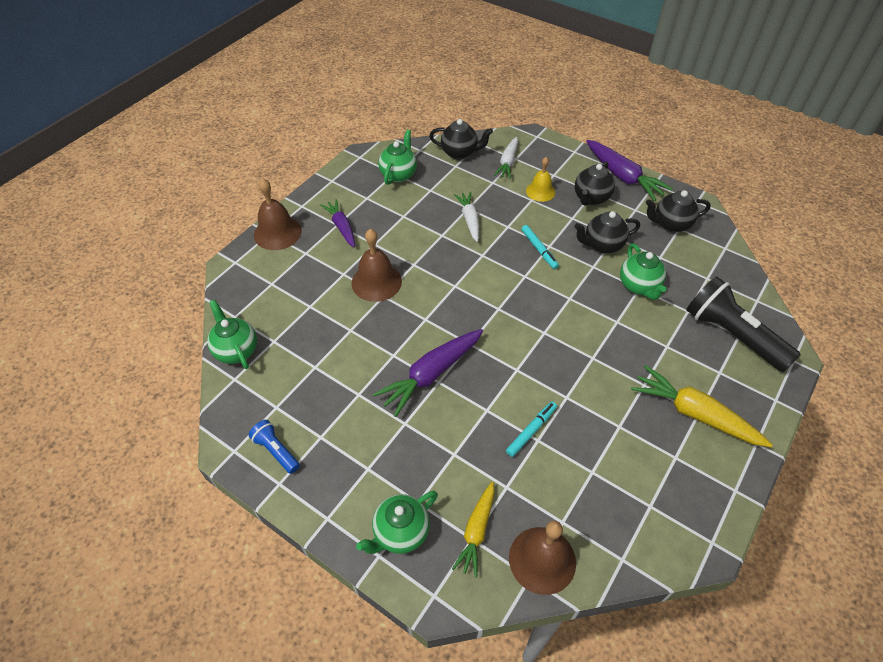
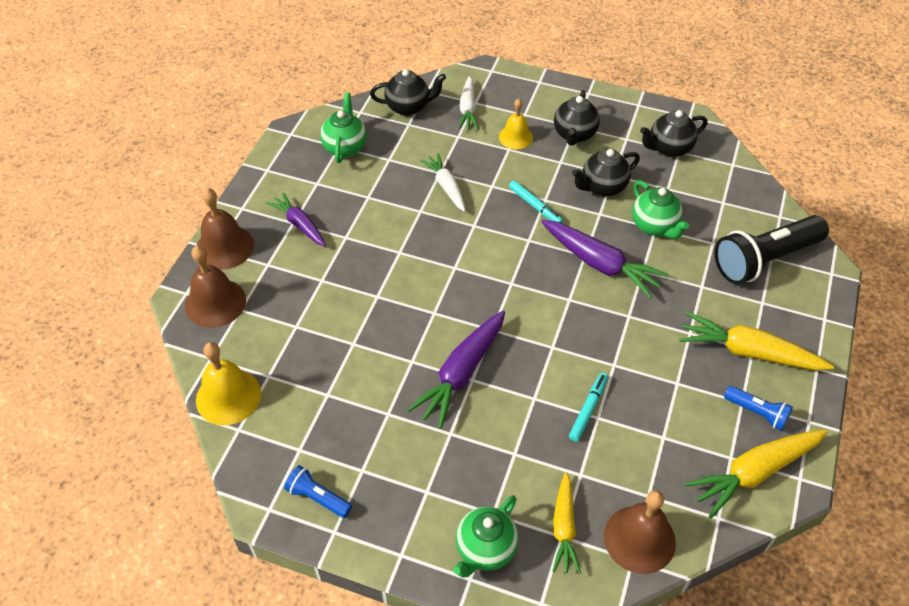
camera: 15 degrees left, 0 degrees up
green teapot [207,300,257,369] -> yellow bell [196,342,261,425]
brown bell [352,229,402,302] -> brown bell moved to [185,246,246,328]
purple carrot [586,140,673,201] -> purple carrot moved to [541,220,669,298]
black flashlight [686,276,801,372] -> black flashlight turned 60 degrees counterclockwise [714,215,829,284]
none -> yellow carrot [685,429,827,518]
none -> blue flashlight [724,386,793,431]

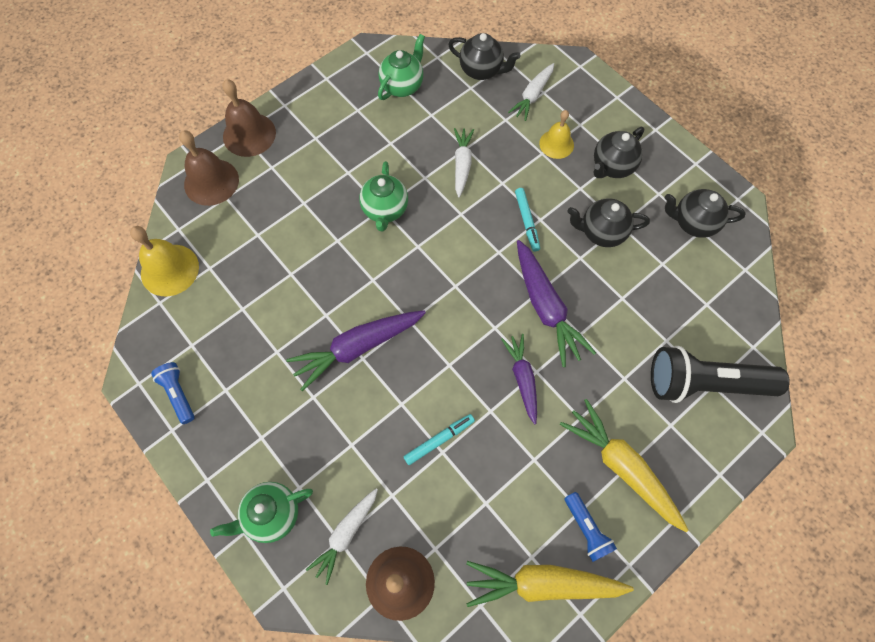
camera: 30 degrees right, 15 degrees up
purple carrot [266,192,326,247] -> purple carrot moved to [501,334,537,425]
yellow carrot [552,472,581,574] -> white carrot [306,488,378,585]
green teapot [632,180,689,239] -> green teapot moved to [359,161,408,231]

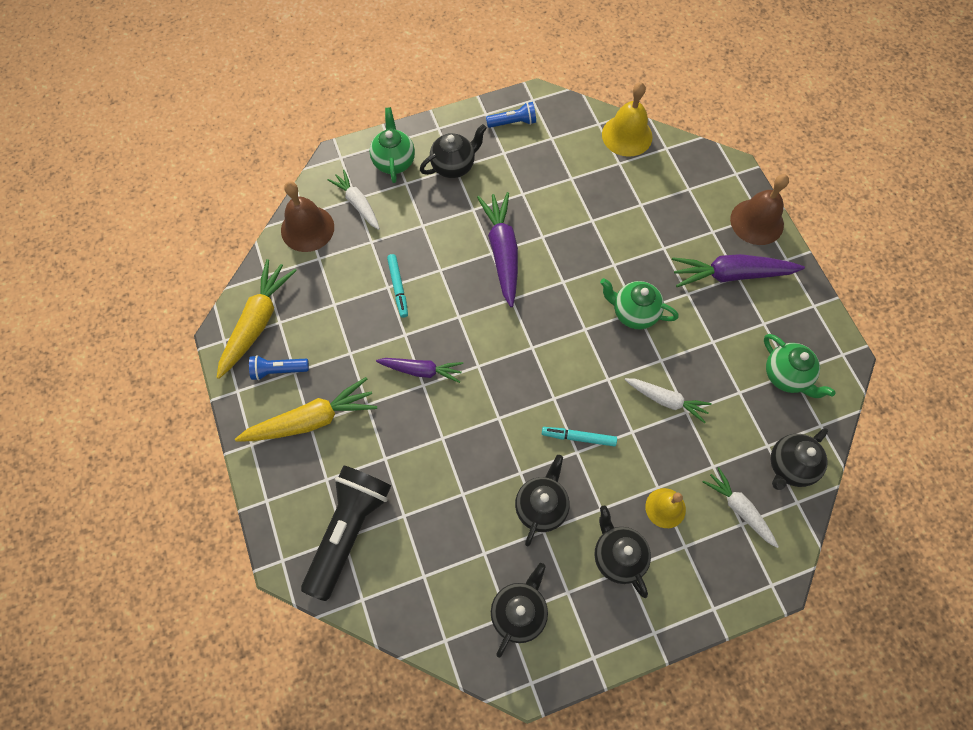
camera: 110 degrees right, 0 degrees up
brown bell [179,130,239,206] -> none
purple carrot [517,240,596,367] -> purple carrot moved to [672,254,805,287]
none -> black teapot [420,124,487,178]

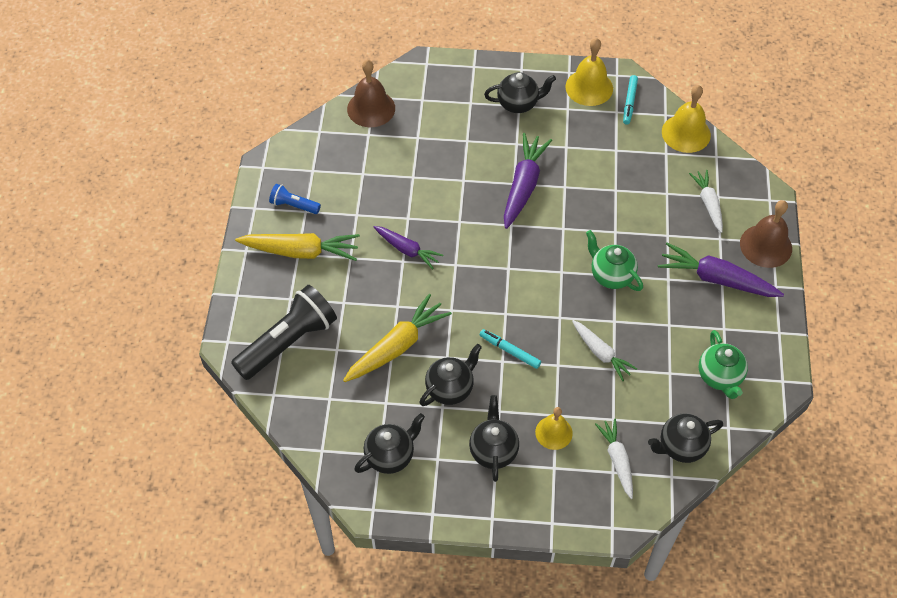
camera: 25 degrees right, 10 degrees down
yellow carrot [216,259,297,379] -> yellow carrot moved to [343,294,452,382]
white carrot [328,170,380,230] -> white carrot moved to [689,170,723,233]
green teapot [370,107,415,183] -> none
turquoise marker [387,254,408,318] -> turquoise marker moved to [623,75,638,124]
blue flashlight [486,102,536,128] -> yellow bell [565,38,613,106]

